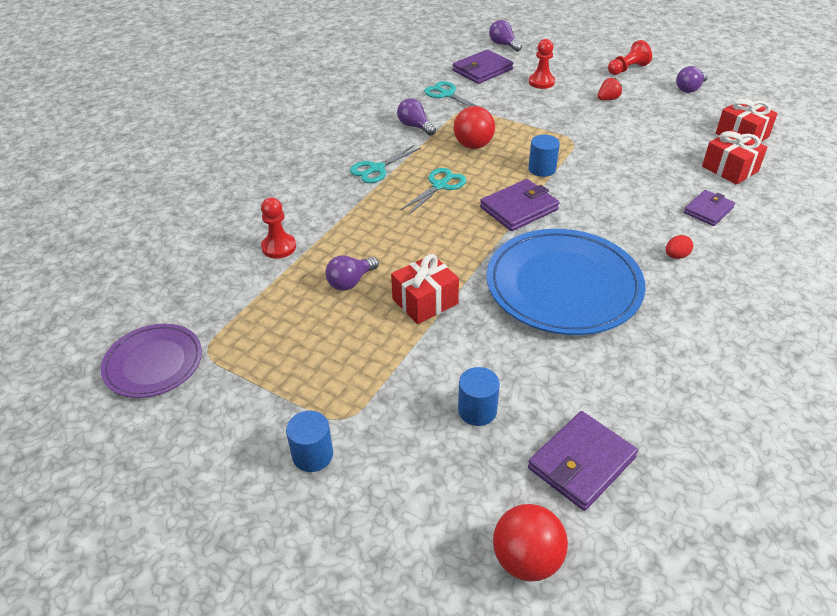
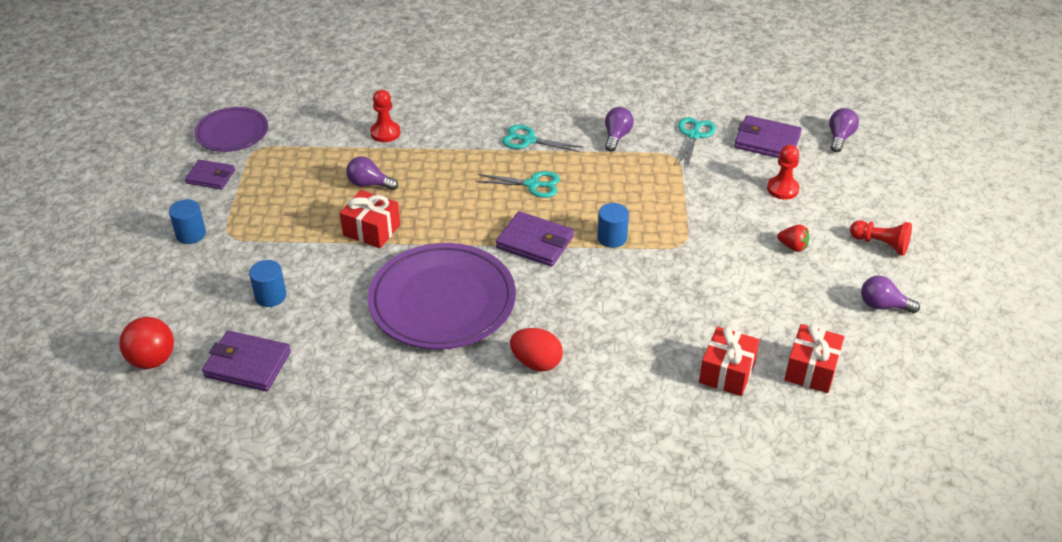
camera: 60 degrees right, 0 degrees up
red ball [453,106,495,149] -> none
blue plate [487,229,645,335] -> purple plate [368,243,516,349]
red egg [666,235,693,259] -> red egg [510,328,563,371], size x1.72
purple wallet [684,190,735,226] -> purple wallet moved to [185,160,235,189]

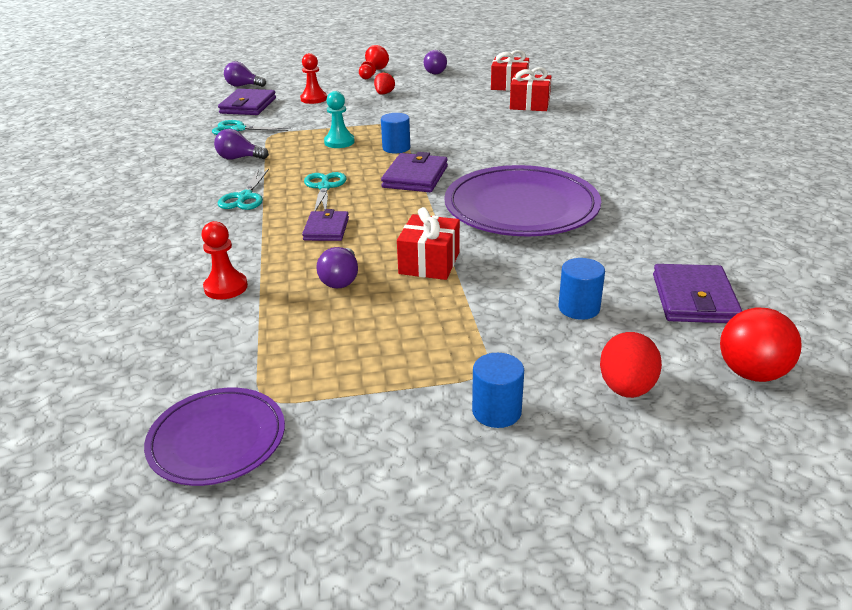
camera: 100 degrees left, 10 degrees down
purple wallet [185,160,235,189] -> purple wallet moved to [302,209,349,241]
red egg [510,328,563,371] -> red egg moved to [600,332,662,398]
none -> turquoise pawn [324,91,355,148]

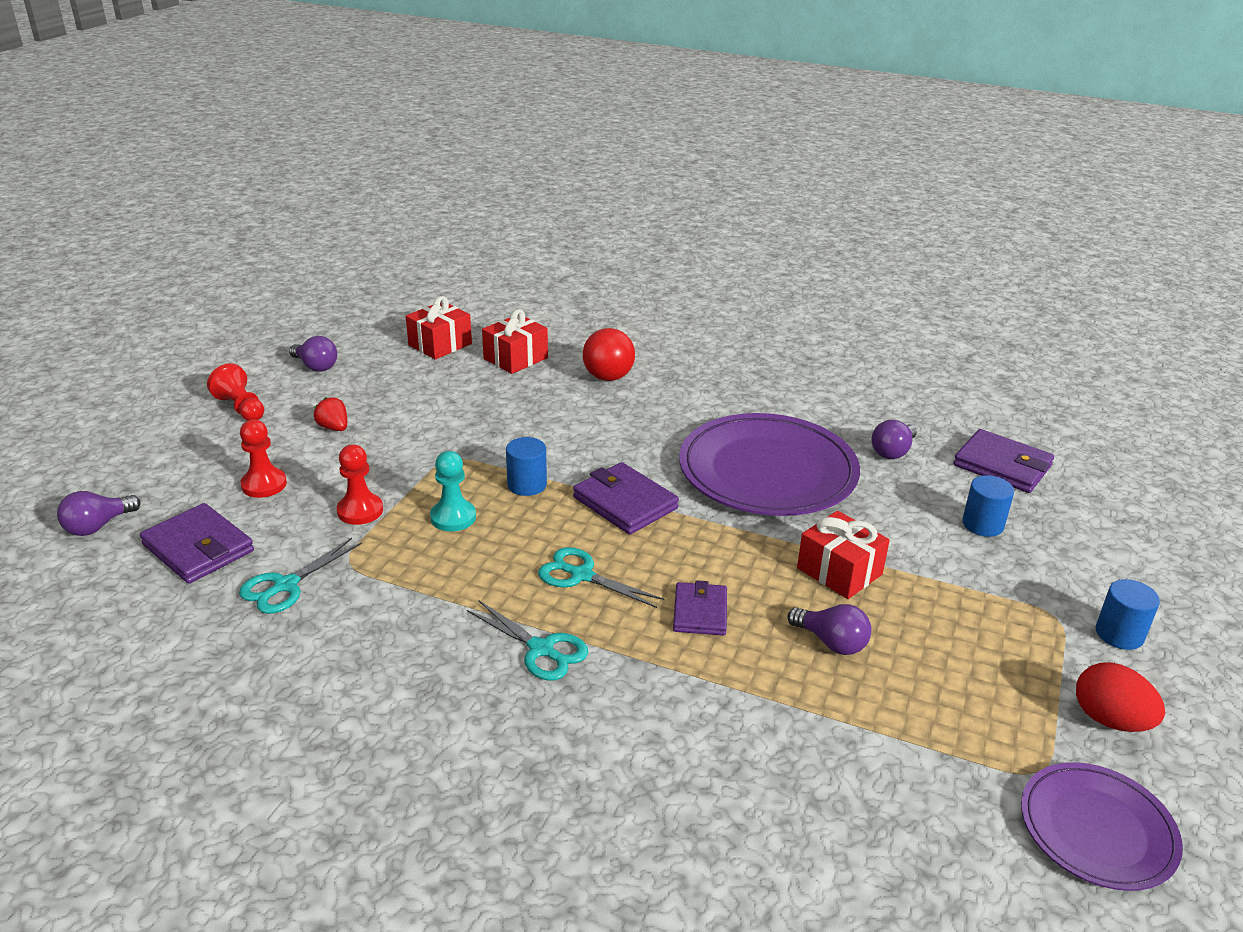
camera: 60 degrees left, 0 degrees up
red pawn [202,221,248,300] -> red pawn moved to [337,444,383,525]
purple light bulb [214,129,269,160] -> purple light bulb moved to [871,420,917,459]
purple wallet [302,209,349,241] -> purple wallet turned 60 degrees clockwise [673,580,727,636]
red egg [600,332,662,398] -> red egg moved to [1076,662,1165,732]
red ball [720,307,801,382] -> red ball moved to [583,328,635,381]

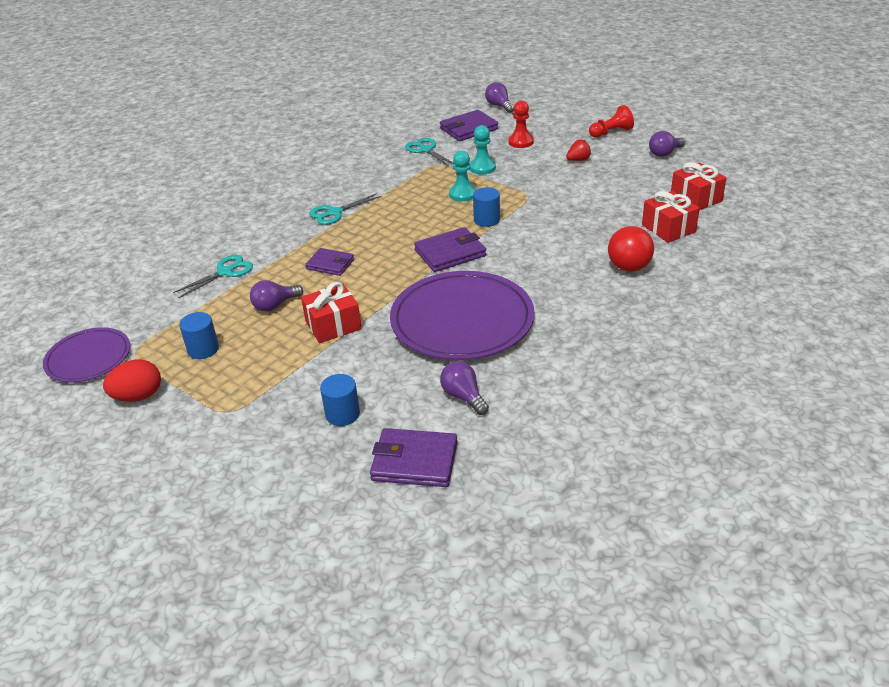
camera: 110 degrees right, 5 degrees up
red pawn [337,444,383,525] -> turquoise pawn [470,125,496,174]
turquoise scissors [538,547,664,608] -> turquoise scissors moved to [173,255,253,298]
purple wallet [953,429,1054,493] -> purple wallet turned 45 degrees clockwise [370,428,458,487]
blue cylinder [1096,579,1160,650] -> blue cylinder moved to [179,312,219,359]

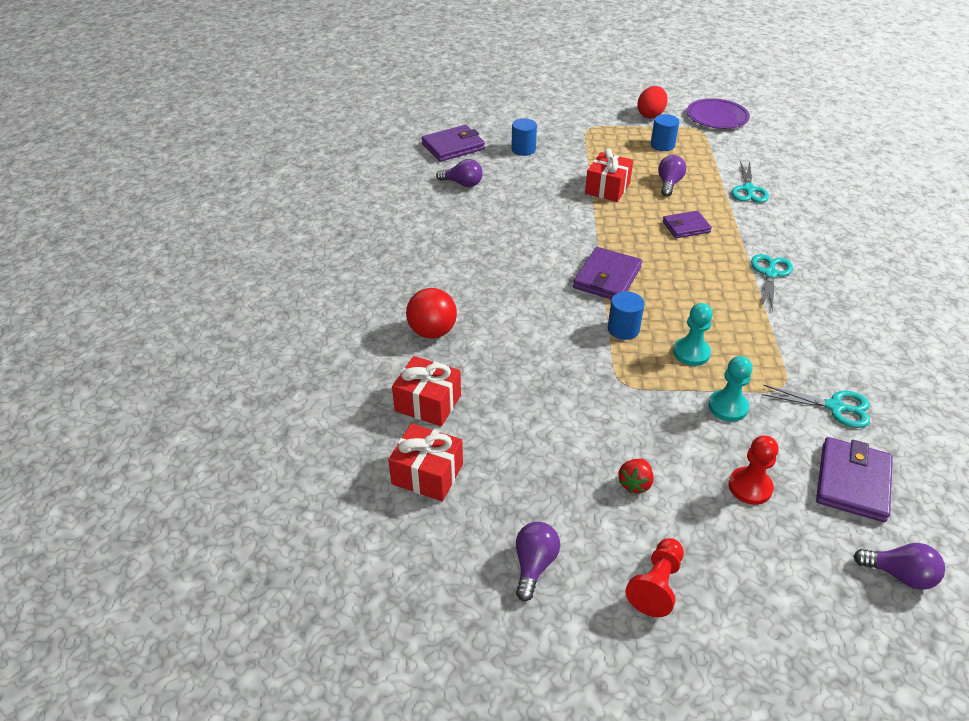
camera: 140 degrees right, 5 degrees up
purple plate [390,271,535,360] -> none

